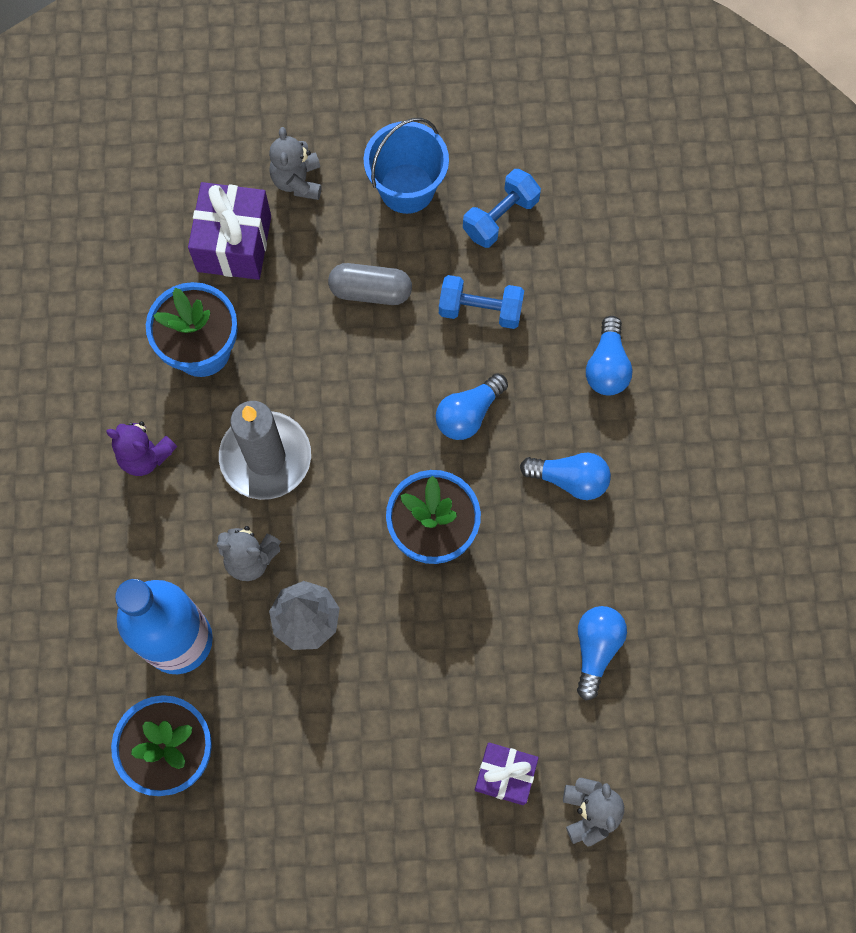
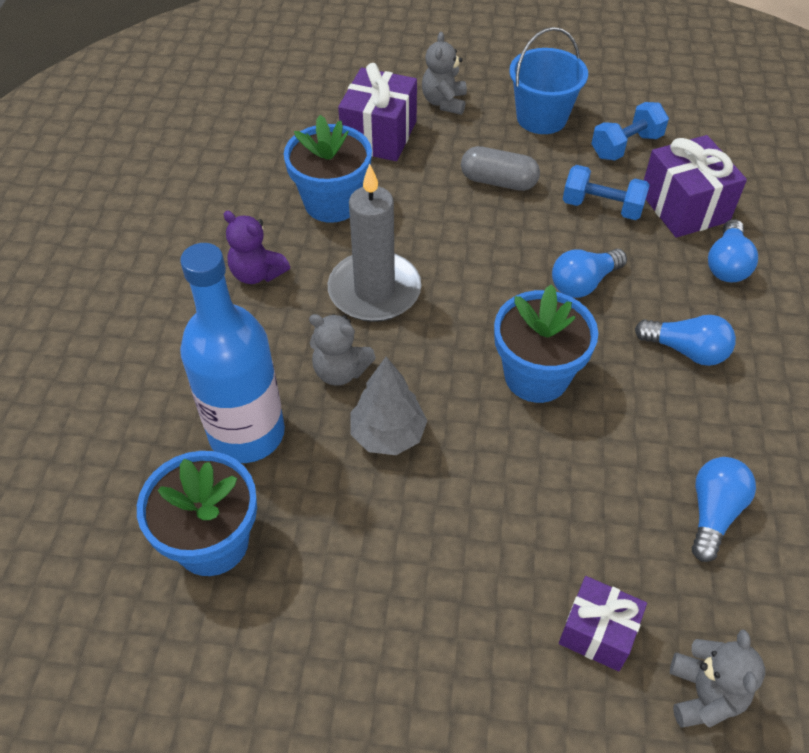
camera: 10 degrees right, 20 degrees down
none -> purple gift [644,135,747,238]

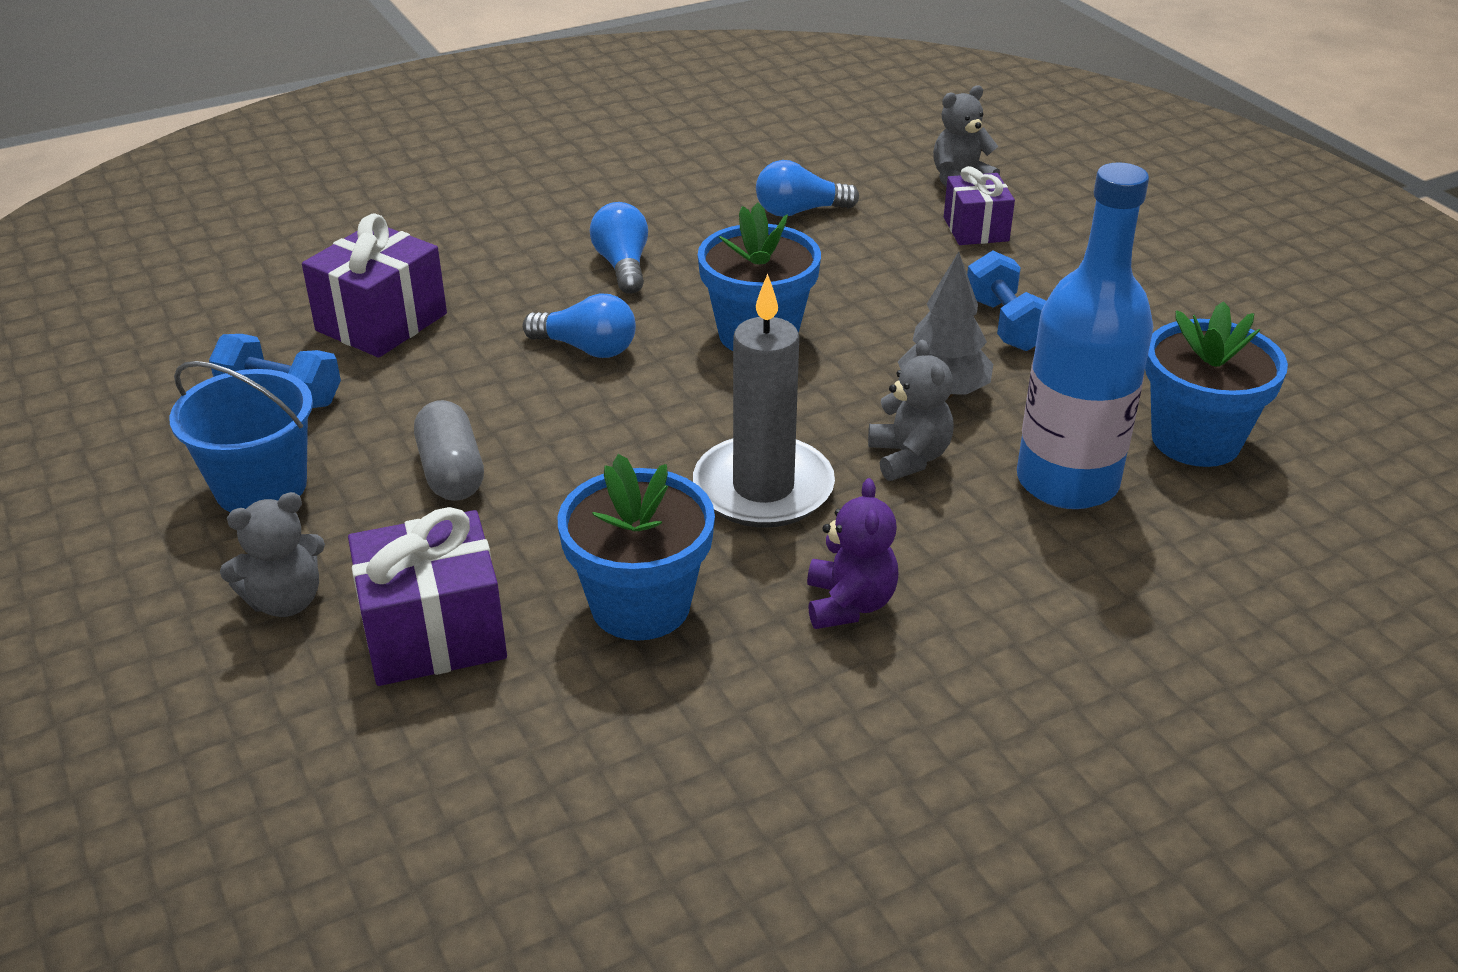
camera: 125 degrees left, 15 degrees down
blue dumbbell [563,165,650,220] -> blue dumbbell moved to [967,251,1046,351]
blue light bulb [708,219,758,282] -> none

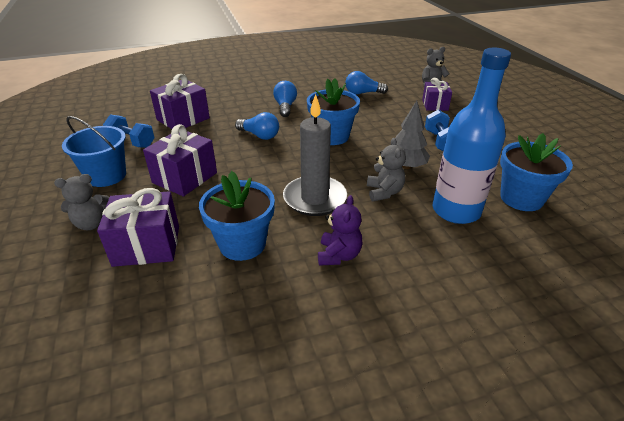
camera: 10 degrees right, 0 degrees up
grey capsule [414,400,484,501] -> purple gift [143,124,217,197]

